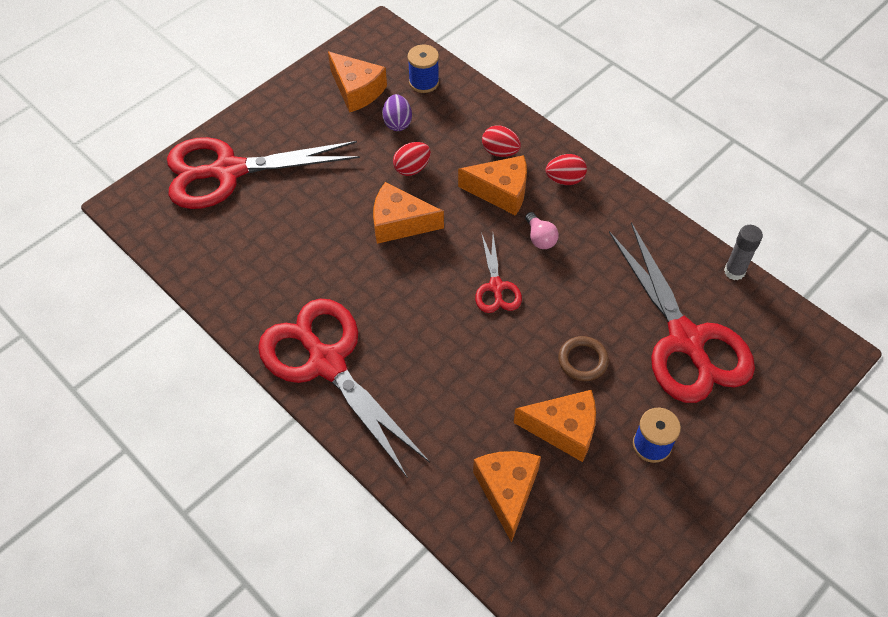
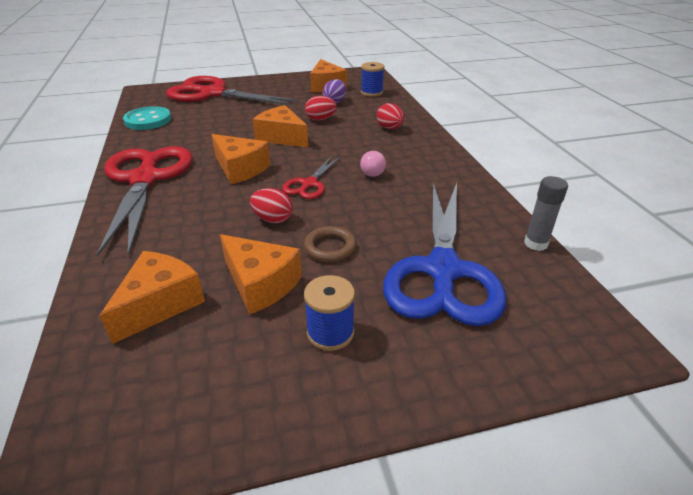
camera: 30 degrees right, 20 degrees down
orange cheese [458,155,527,216] -> orange cheese moved to [211,134,270,184]
red egg [546,154,587,185] -> red egg moved to [250,188,293,223]
red scissors [609,222,755,403] -> blue scissors [383,183,506,326]
none -> turquoise button [123,106,171,130]

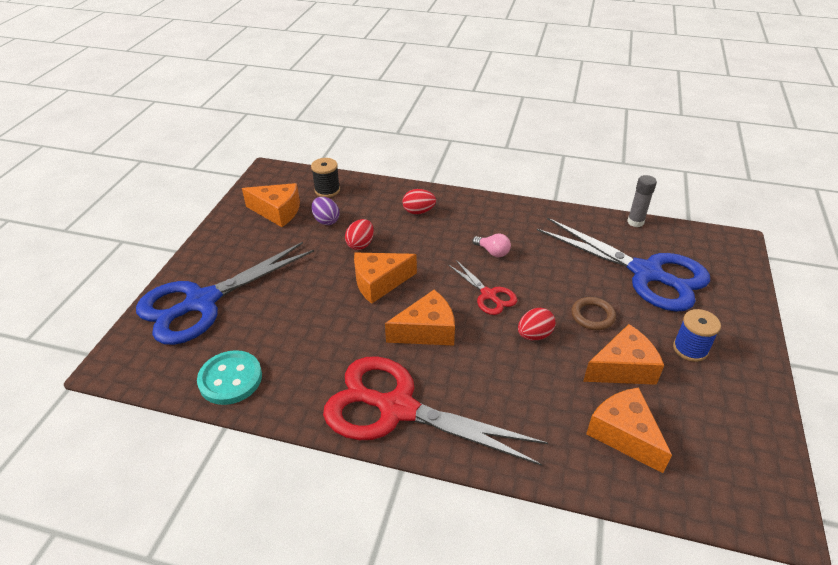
camera: 60 degrees left, 5 degrees up
red scissors [166,76,299,105] -> blue scissors [136,242,314,345]
blue spool [361,62,384,97] -> black spool [311,158,340,198]

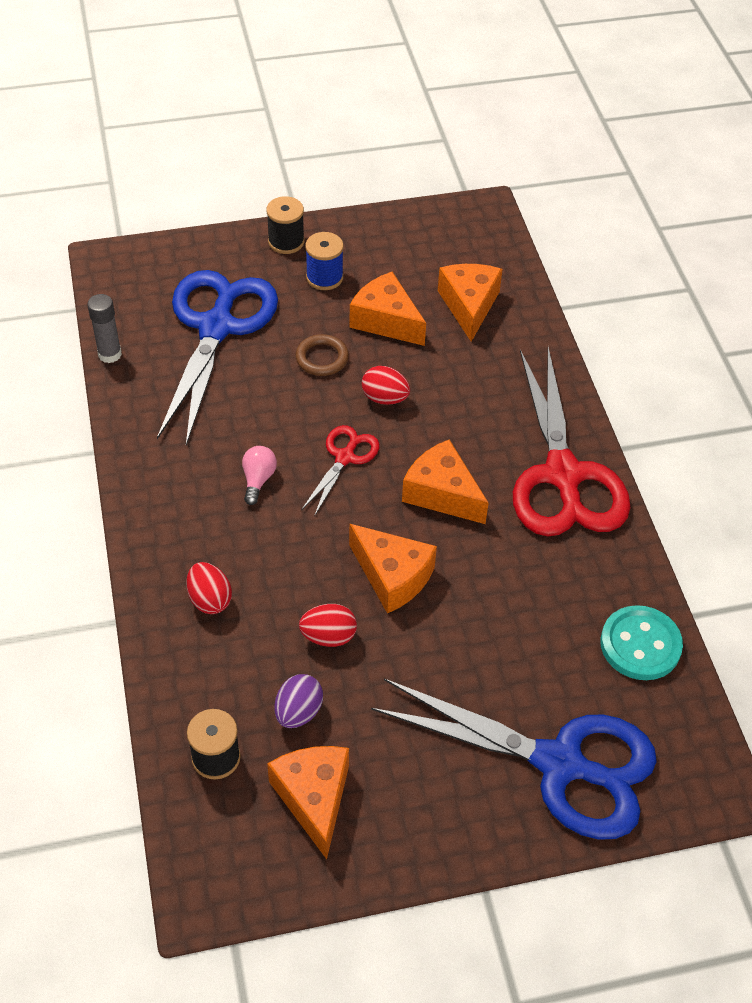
camera: 120 degrees left, 10 degrees up
orange cheese [586,387,672,473] -> orange cheese turned 150 degrees clockwise [438,264,503,342]
none -> black spool [266,196,305,254]

